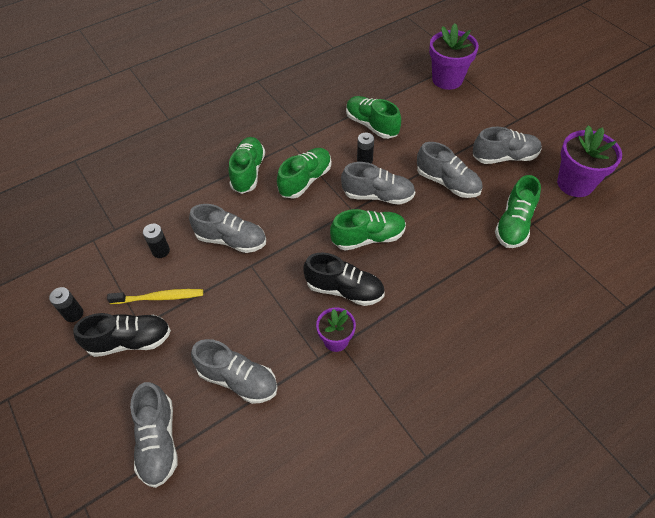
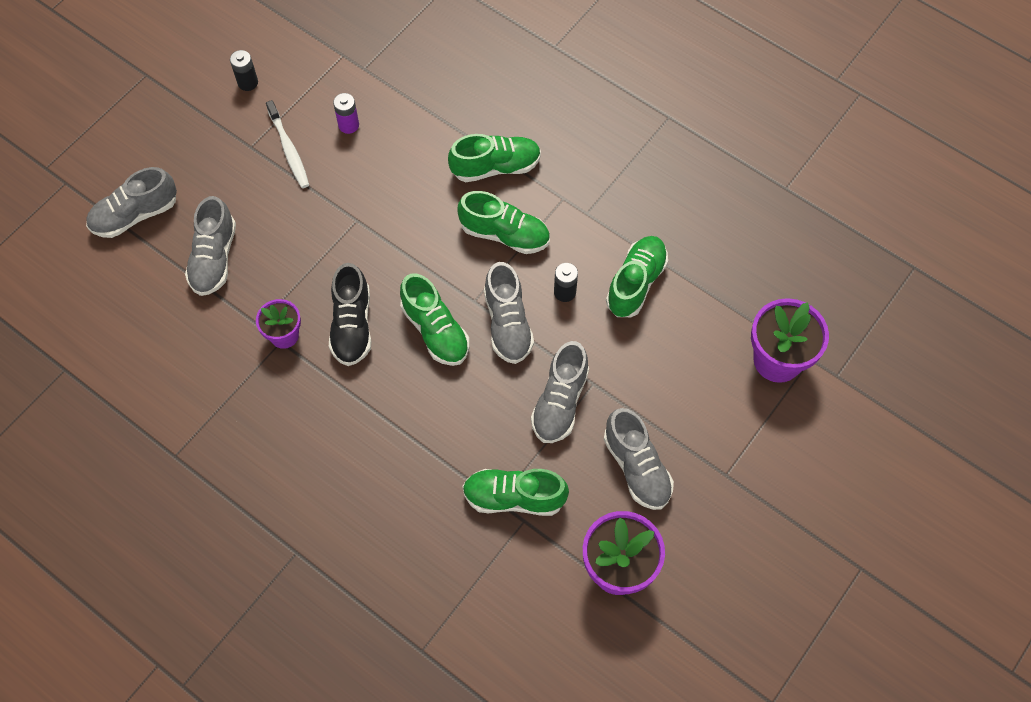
camera: 70 degrees right, 10 degrees up
black shoe [73,313,171,357] -> none
yellow toothbrush [107,289,203,304] -> white toothbrush [266,100,309,188]
black battery [143,224,170,258] -> purple battery [333,93,359,134]
grey shoe [189,204,266,253] -> none

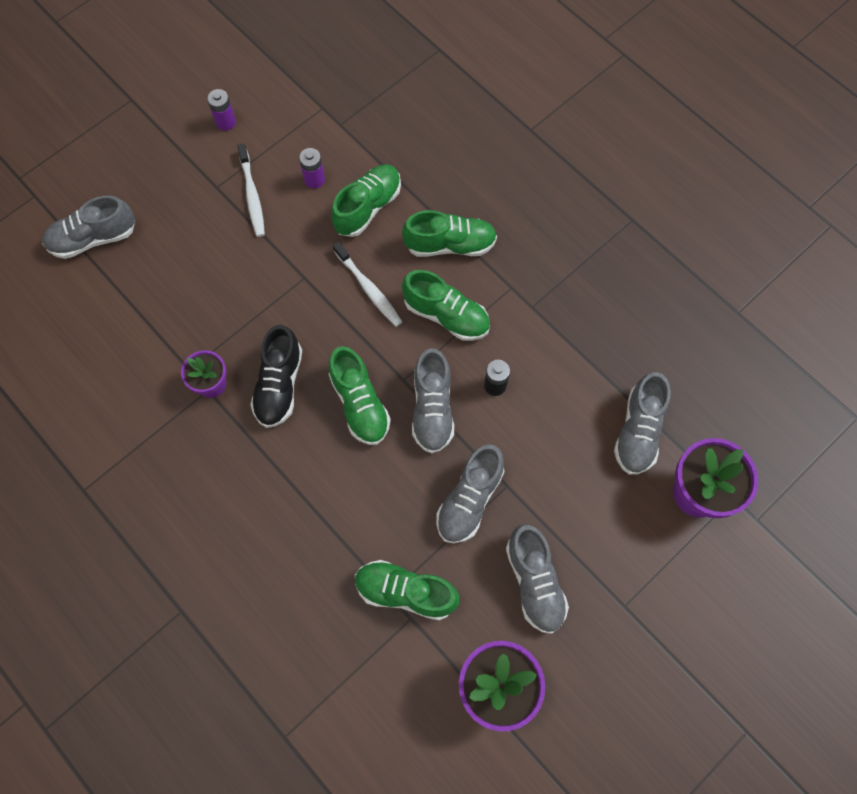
camera: 10 degrees right, 5 degrees up
grey shoe [185,196,236,296] -> grey shoe moved to [614,372,671,475]
black battery [230,50,258,91] -> purple battery [207,89,236,131]
green shoe [606,236,668,317] -> green shoe moved to [331,165,401,237]
none -> white toothbrush [333,242,402,327]

